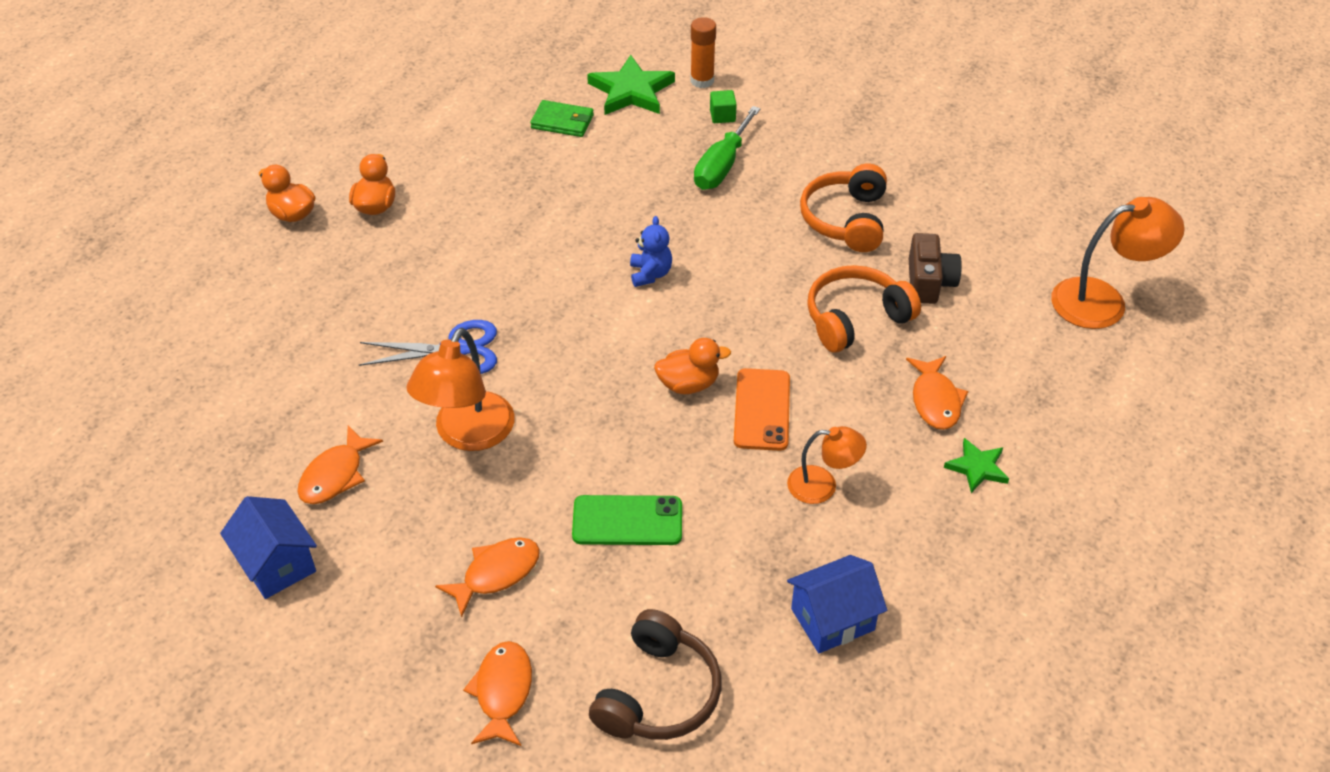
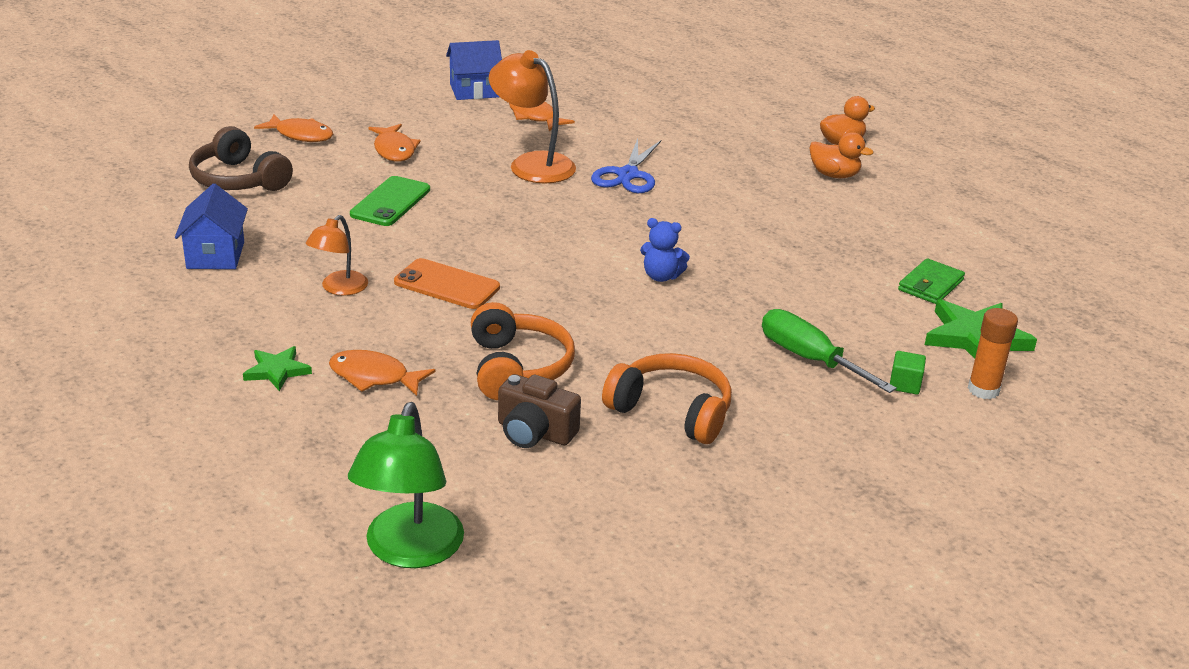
camera: 110 degrees right, 15 degrees down
orange duck [654,338,731,394] -> none
orange lamp [1051,197,1185,329] -> green lamp [348,402,464,568]

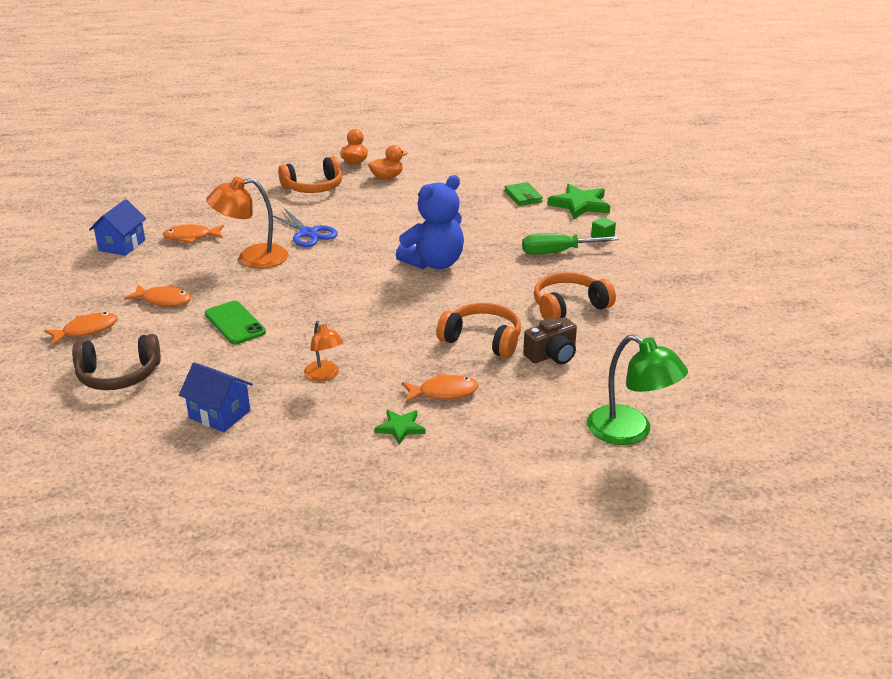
camera: 55 degrees left, 0 degrees up
orange fish [329,350,435,396] -> orange fish turned 150 degrees counterclockwise [402,373,479,402]
orange phone [394,258,500,309] -> none
blue teddy bear [640,218,690,282] -> blue teddy bear [396,175,464,270], size x2.07
orange glue stick [968,308,1018,399] -> none
none -> orange headphones [278,156,342,193]

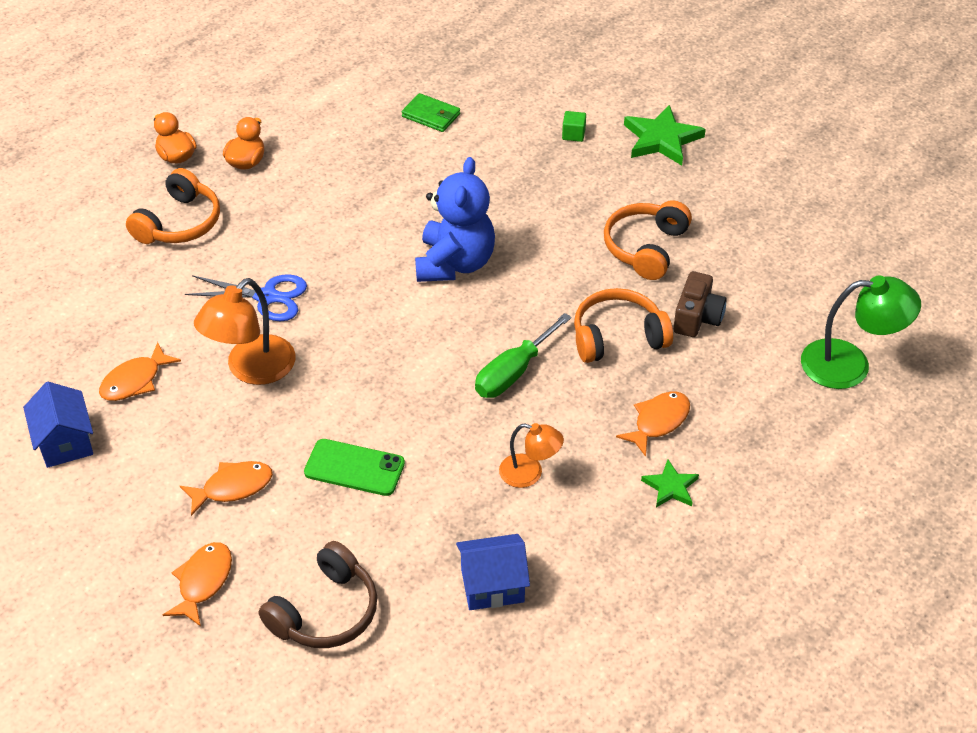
camera: 40 degrees left, 15 degrees up
green screwdriver [522,233,619,255] -> green screwdriver moved to [475,313,572,398]
green star [547,184,610,219] -> green star moved to [624,105,706,166]

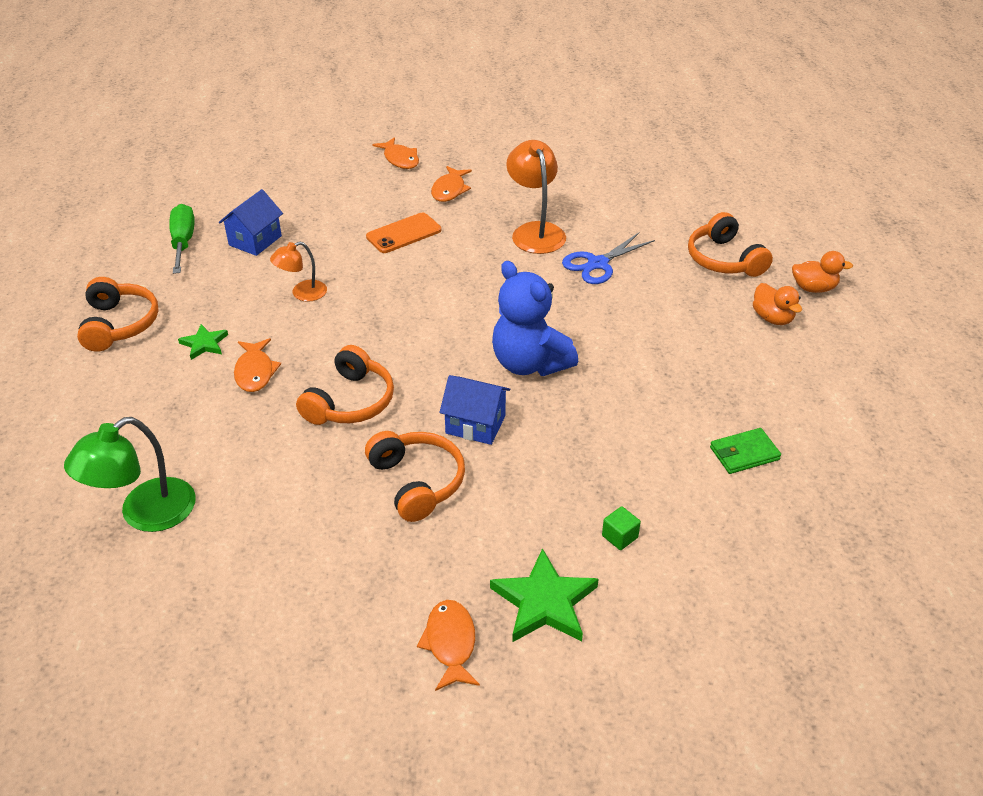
camera: 130 degrees right, 5 degrees down
blue house [23,382,93,468] -> blue house moved to [439,375,510,445]
orange fish [99,342,181,401] -> orange fish moved to [417,600,480,691]
brown headphones [259,541,377,648] -> none
green phone [304,439,405,496] -> orange phone [366,213,441,253]
green screwdriver [475,313,572,398] -> green screwdriver moved to [169,204,195,274]
brown camera [673,271,727,337] -> none
none -> orange headphones [77,277,159,352]

